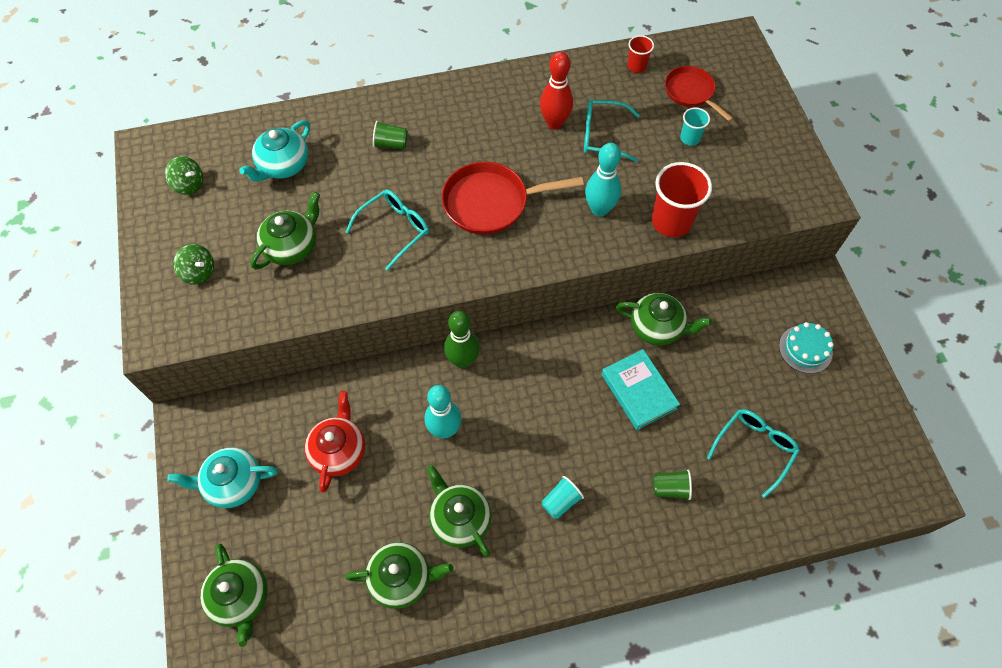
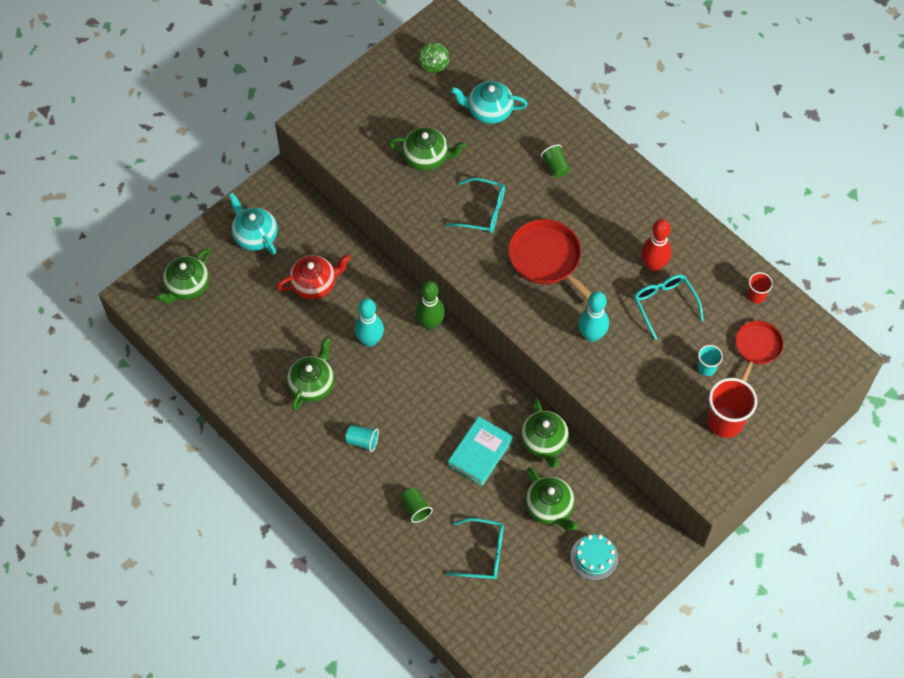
camera: 60 degrees right, 0 degrees up
green spinning top [173,244,214,285] -> none
green teapot [345,542,453,609] -> green teapot moved to [525,467,578,531]
red cup [652,162,712,237] -> red cup moved to [707,378,757,438]

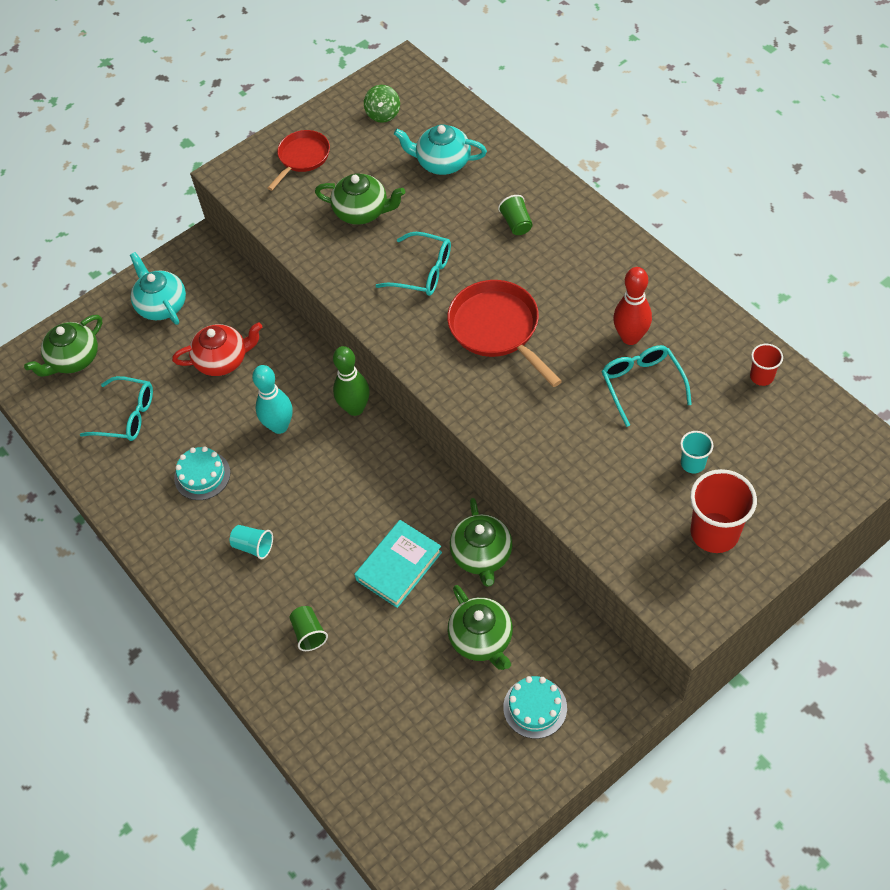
camera: 10 degrees right, 5 degrees down
green teapot [287,337,335,411] -> turquoise cake [174,446,231,500]
turquoise glasses [446,518,504,580] -> turquoise glasses moved to [80,376,153,441]
turquoise bowling pin [578,291,609,342] -> none
red pan [735,321,784,382] -> red pan moved to [267,130,330,191]

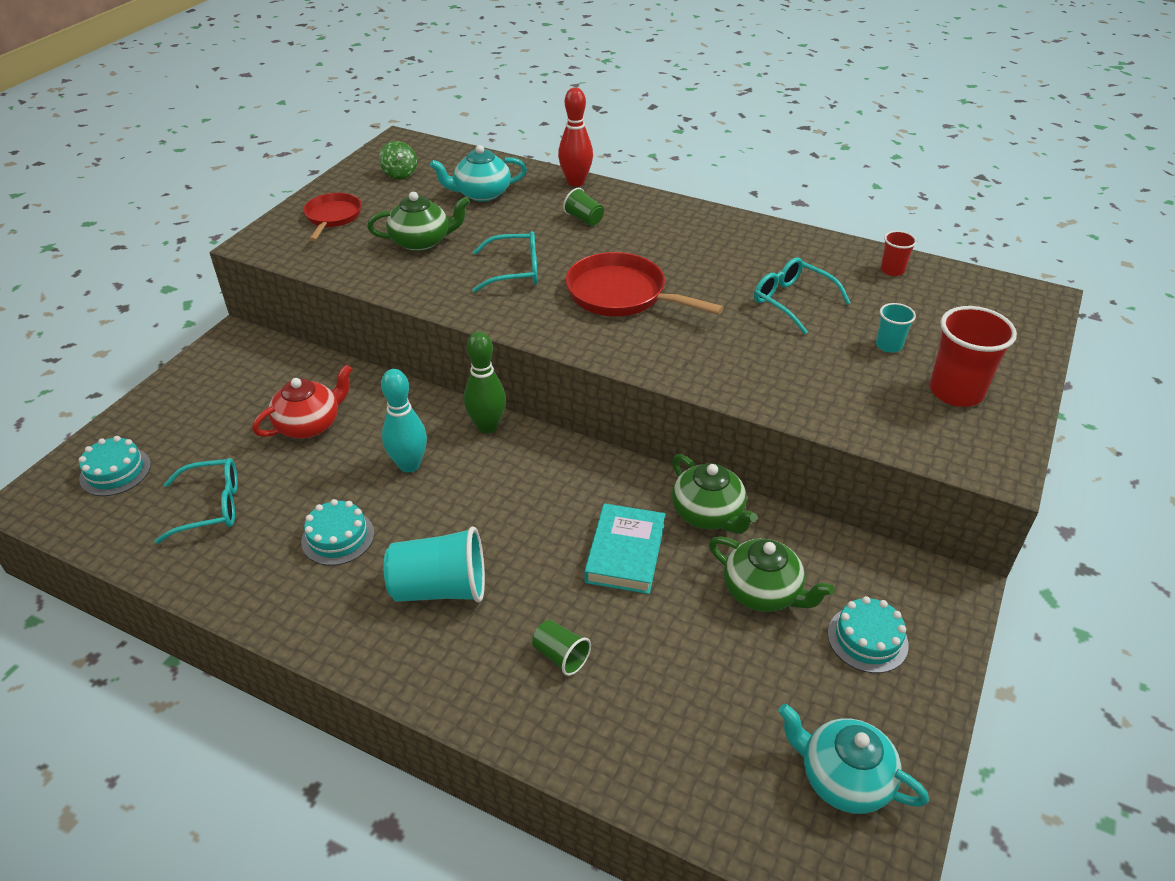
camera: 30 degrees left, 15 degrees down
green teapot [24,315,102,377] -> turquoise cake [79,436,151,496]
turquoise teapot [130,252,186,325] -> turquoise teapot moved to [778,704,929,814]
turquoise cup [230,525,273,559] -> turquoise cup [384,526,485,602], size x1.90
red bowling pin [613,267,652,345] -> red bowling pin moved to [558,87,593,187]

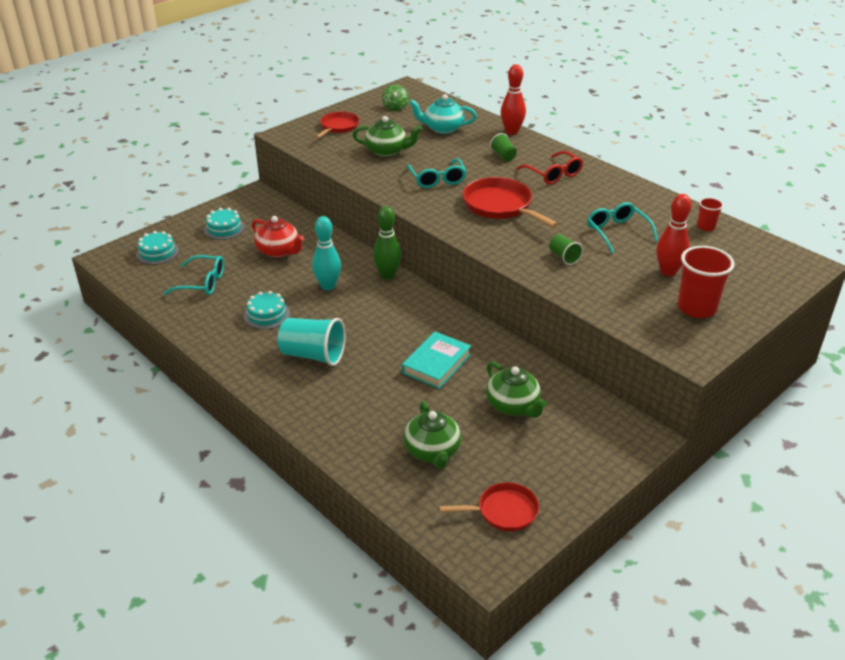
camera: 20 degrees right, 5 degrees down
red teapot [252,364,352,439] -> red teapot turned 60 degrees clockwise [252,216,304,258]
turquoise glasses [472,231,538,292] -> turquoise glasses turned 60 degrees clockwise [407,158,467,188]
green cup [532,620,591,676] -> green cup moved to [549,234,583,265]
green teapot [672,454,757,534] -> green teapot moved to [403,401,461,469]
turquoise teapot [778,704,929,814] -> red pan [439,482,539,532]
turquoise cake [828,596,909,673] -> turquoise cake moved to [204,208,245,240]
turquoise cup [876,303,916,353] -> red bowling pin [657,194,692,276]
none -> red glasses [517,151,583,184]

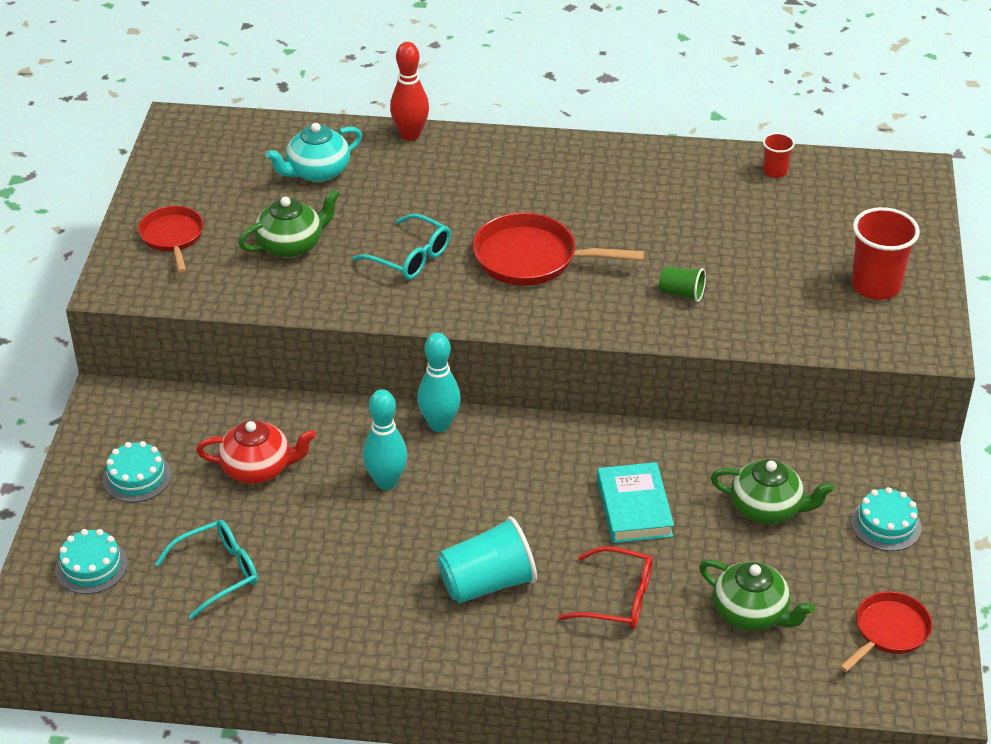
camera: 40 degrees left, 5 degrees up
turquoise cake [244,291,290,330] -> turquoise cake moved to [851,487,922,551]
green bowling pin [373,206,402,280] -> turquoise bowling pin [417,333,461,432]
green spinning top [382,85,409,111] -> none
green cup [490,133,517,161] -> none
red glasses [517,151,583,184] -> red glasses moved to [559,546,653,629]
turquoise glasses [587,202,658,253] -> none
red bowling pin [657,194,692,276] -> none

